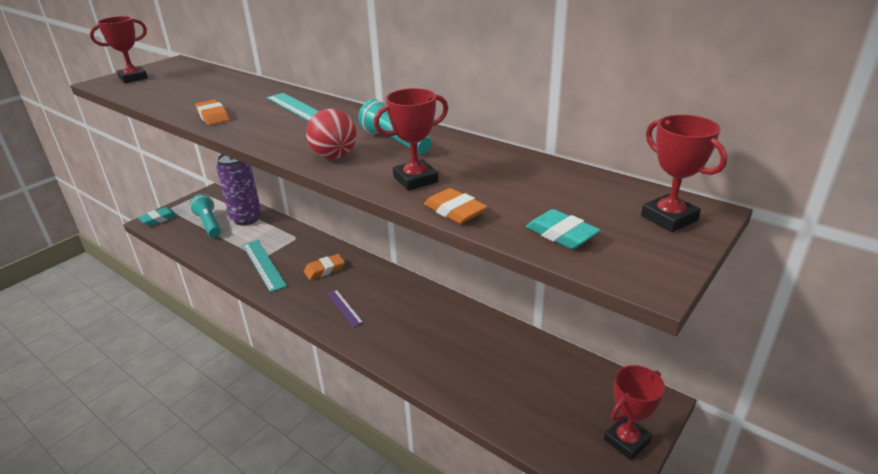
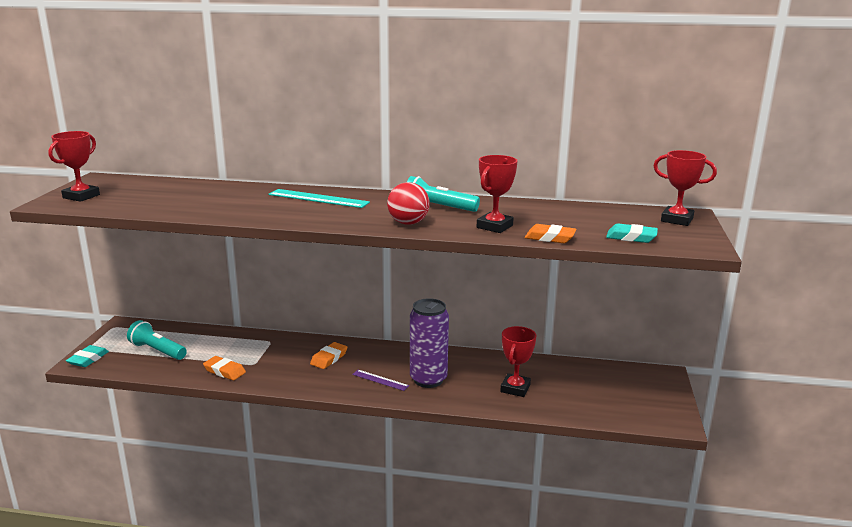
camera: 30 degrees left, 10 degrees down
orange eraser [195,99,230,125] -> orange eraser moved to [203,356,246,380]
purple can [216,154,261,226] -> purple can moved to [410,298,449,388]
turquoise ruler [243,240,287,292] -> none
red trophy [604,365,665,460] -> red trophy moved to [500,326,536,397]

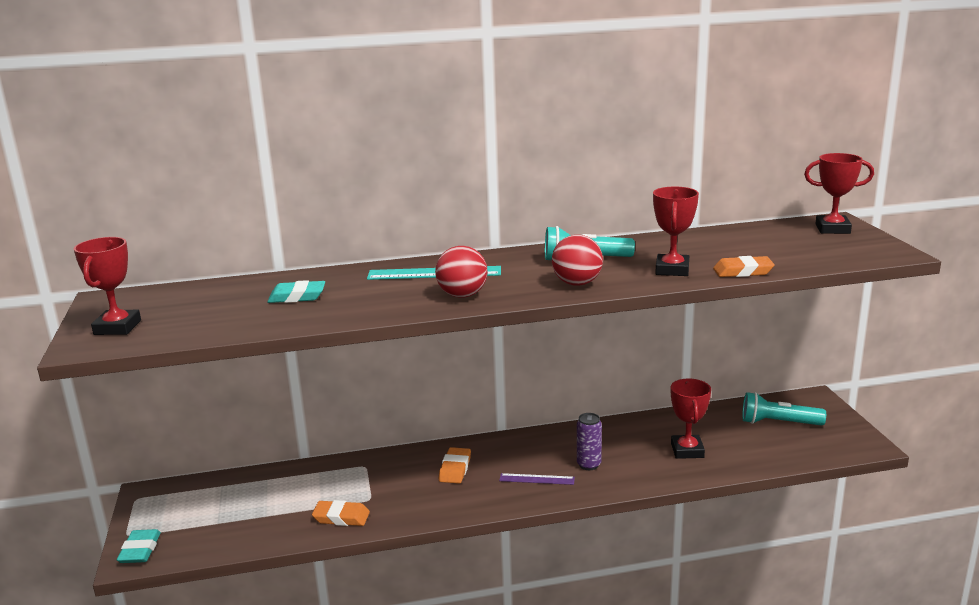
camera: 20 degrees left, 0 degrees up
turquoise flashlight [127,320,187,360] -> turquoise flashlight moved to [742,392,826,426]
purple can [410,298,449,388] -> purple can [577,413,602,470], size x0.54
turquoise eraser [606,223,658,243] -> turquoise eraser moved to [267,280,325,303]
none -> red ball [435,246,488,298]

